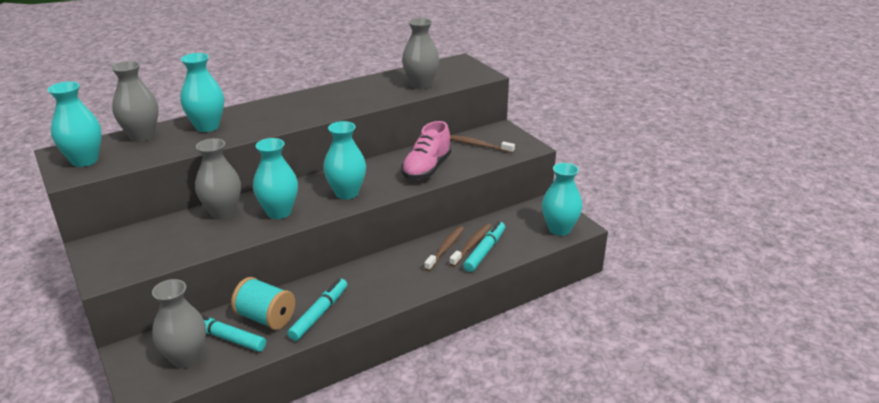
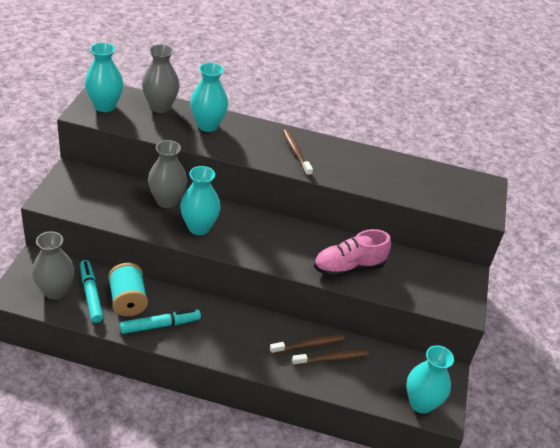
camera: 40 degrees right, 10 degrees up
turquoise vase [323,121,366,199] -> none
grey vase [402,18,439,89] -> none
brown toothbrush [450,135,515,153] -> brown toothbrush moved to [283,129,313,177]
turquoise marker [463,221,505,272] -> none

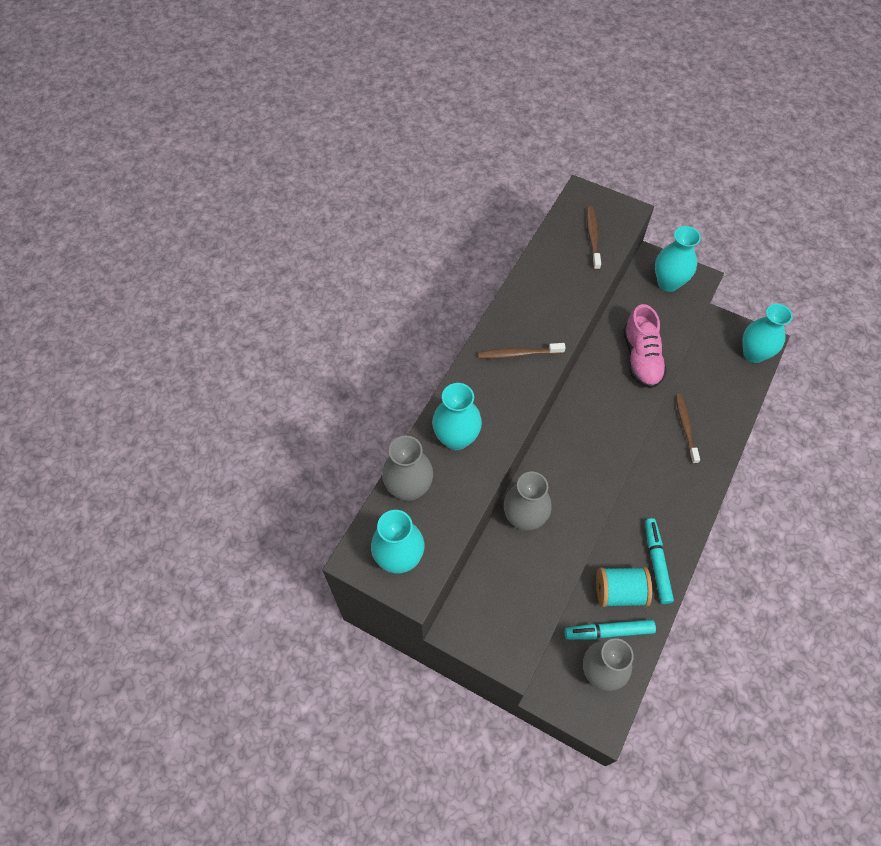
camera: 70 degrees left, 20 degrees up
turquoise vase [180,166,221,235] -> turquoise vase moved to [655,226,701,292]
brown toothbrush [292,350,369,366] -> brown toothbrush moved to [587,206,601,270]

